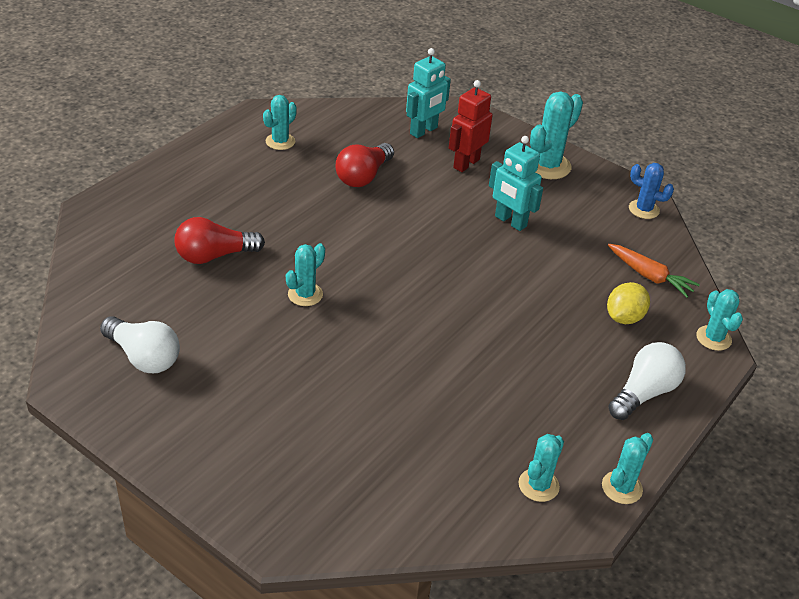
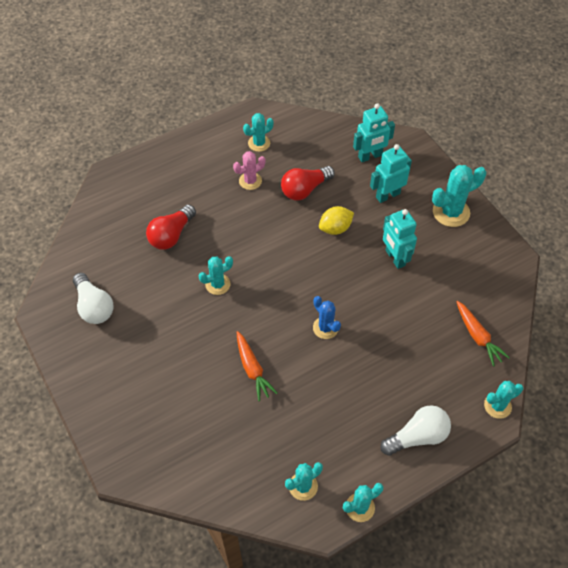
camera: 25 degrees right, 15 degrees up
red light bulb [174,217,265,264] -> red light bulb turned 60 degrees counterclockwise [146,204,196,250]
red robot [449,80,493,172] -> turquoise robot [370,144,412,203]
yellow lemon [607,282,650,324] -> yellow lemon moved to [319,206,354,235]
blue cactus [629,163,674,219] -> blue cactus moved to [313,296,341,339]
turquoise cactus [696,289,743,351] -> turquoise cactus turned 60 degrees clockwise [484,381,523,419]
none -> pink cactus [233,151,265,190]
none -> orange carrot [237,331,278,401]

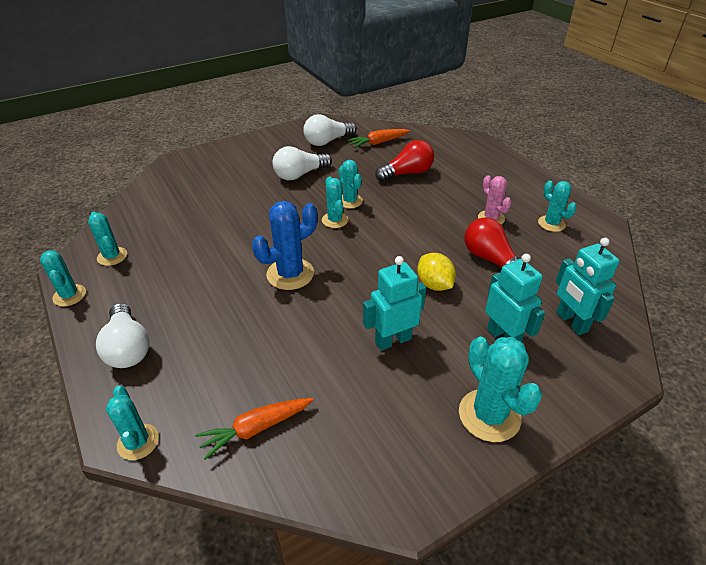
camera: 90 degrees right, 15 degrees down
red light bulb [146,204,196,250] -> red light bulb turned 120 degrees clockwise [375,140,434,181]
orange carrot [237,331,278,401] -> orange carrot moved to [348,129,410,148]
blue cactus [313,296,341,339] -> blue cactus [252,201,317,290], size x1.58
none -> white light bulb [273,146,332,180]
none -> turquoise cactus [322,177,349,228]

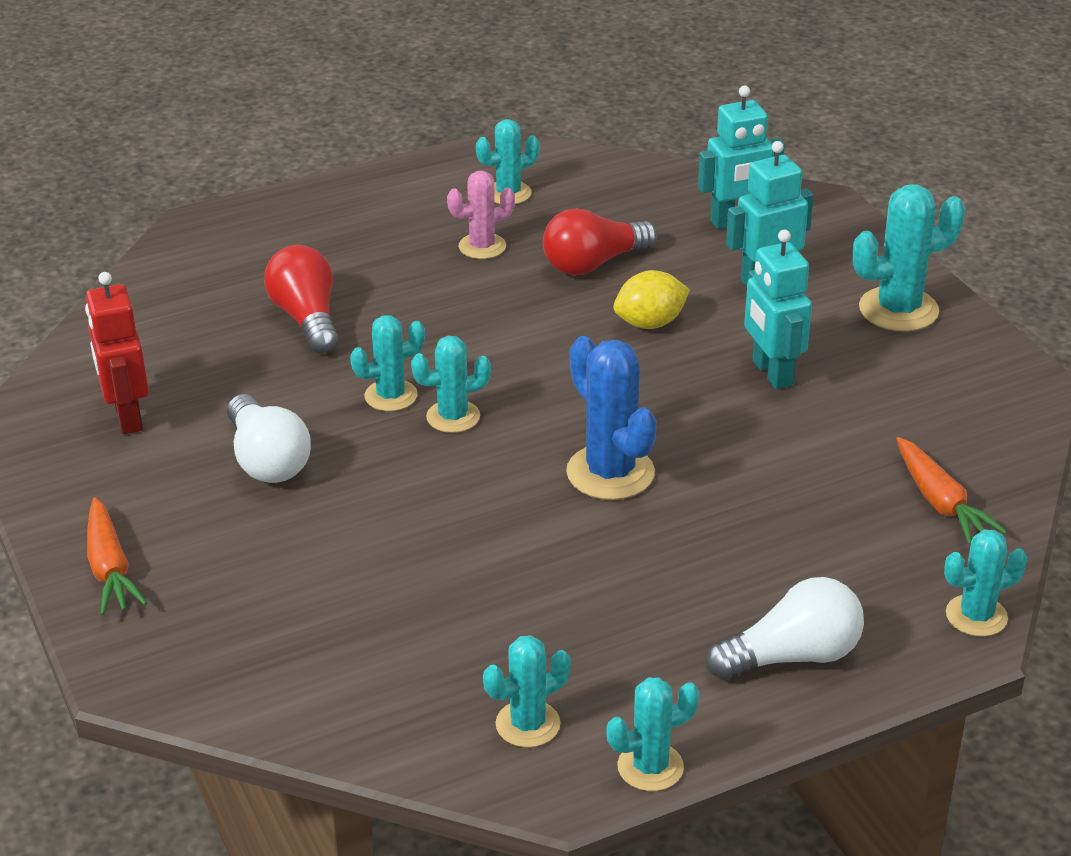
camera: 85 degrees left, 5 degrees down
white light bulb [303,114,357,146] -> red robot [85,272,149,434]
orange carrot [348,129,410,148] -> orange carrot moved to [87,497,147,615]

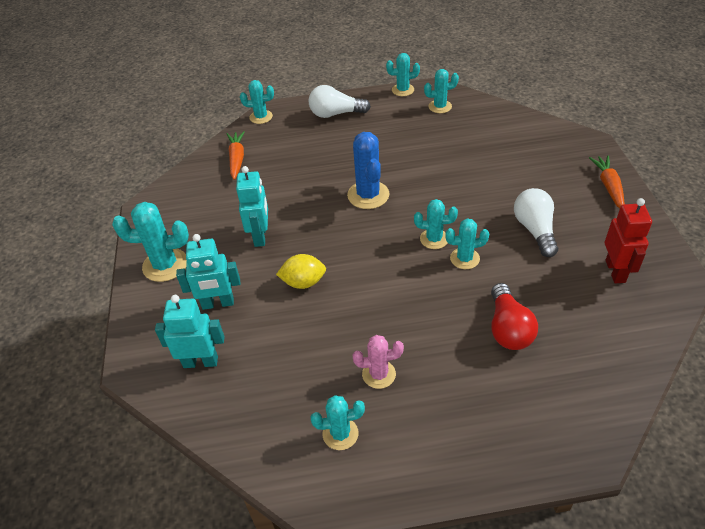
camera: 160 degrees left, 10 degrees up
red light bulb [543,208,657,275] -> none

